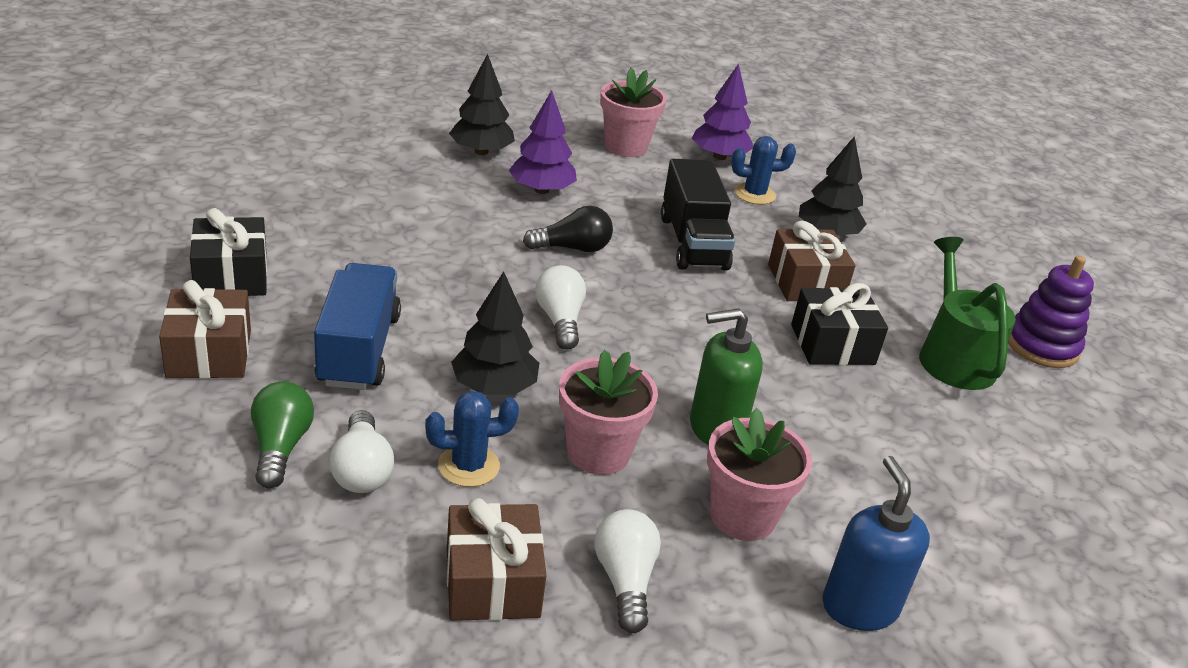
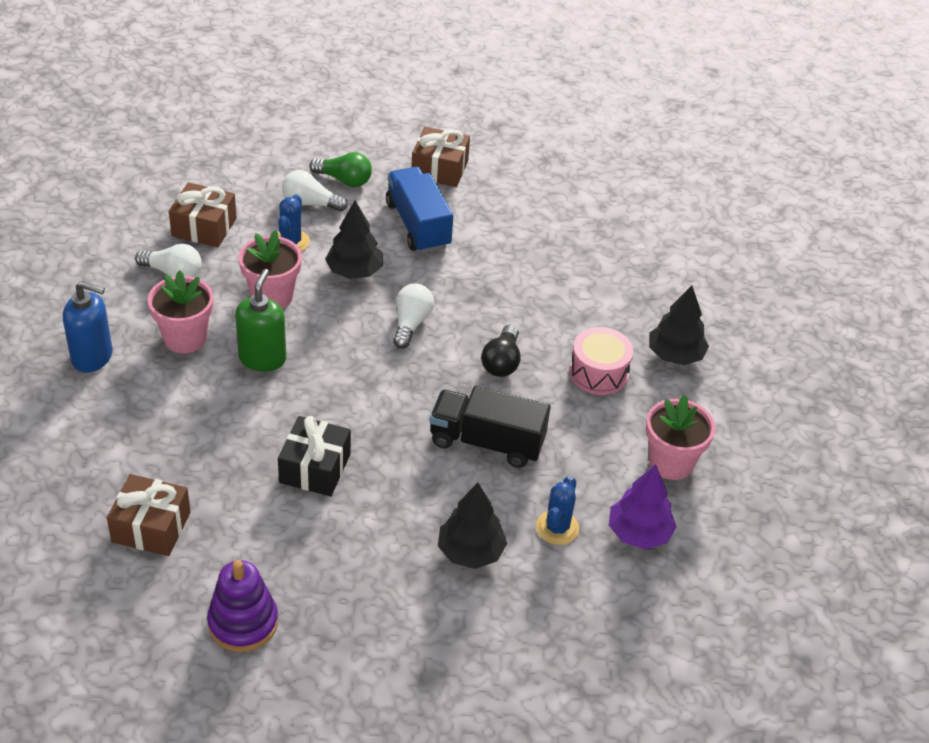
camera: 115 degrees right, 10 degrees up
black gift [190,208,267,296] -> none
blue truck [314,263,401,390] -> blue truck turned 135 degrees counterclockwise [386,167,453,253]
purple tree [509,90,577,194] -> pink drum [570,327,633,395]
white light bulb [535,265,586,350] -> white light bulb turned 90 degrees counterclockwise [393,283,434,349]
brown gift [768,221,856,301] -> brown gift moved to [107,474,191,556]
green watering can [919,237,1016,390] -> none

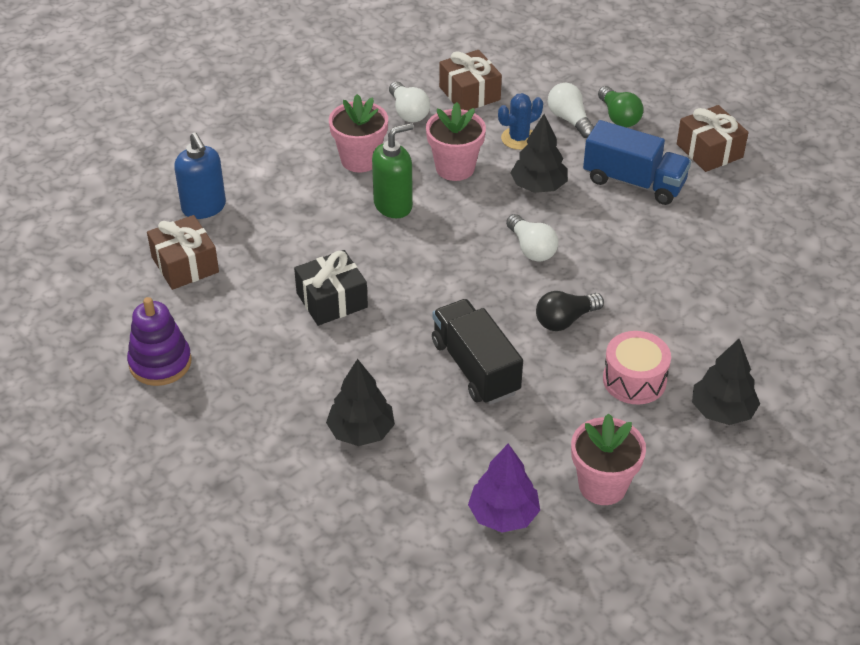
camera: 50 degrees right, 0 degrees up
blue soap dispenser [63,280,112,373] -> blue soap dispenser moved to [174,132,226,219]
blue truck [386,167,453,253] -> blue truck turned 90 degrees clockwise [583,120,691,205]
white light bulb [393,283,434,349] -> white light bulb turned 90 degrees clockwise [506,214,558,262]
blue cactus [536,476,579,545] -> none

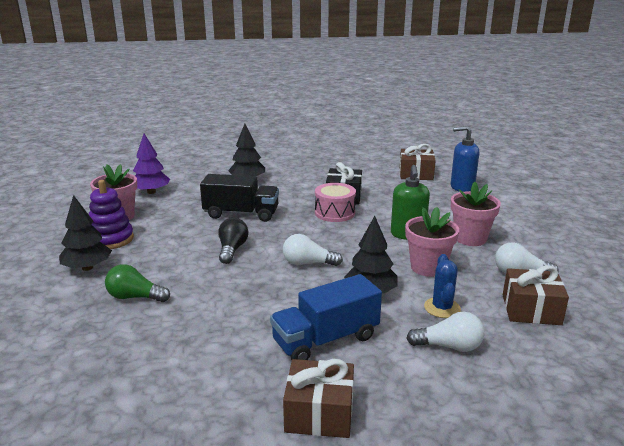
camera: 125 degrees right, 20 degrees down
purple stacking toy [127,297,192,386] -> purple stacking toy moved to [89,180,134,249]
green light bulb [598,86,644,128] -> green light bulb moved to [105,264,170,302]
pink drum [603,331,671,404] -> pink drum moved to [315,183,356,222]

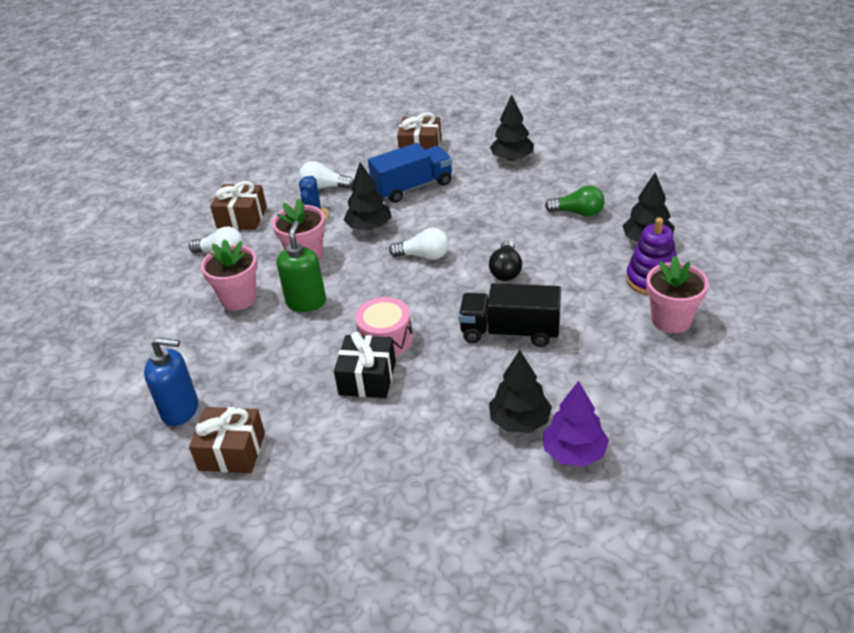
camera: 175 degrees left, 15 degrees up
purple tree [133,134,170,194] -> purple tree moved to [543,381,609,467]
none -> black tree [490,95,534,161]

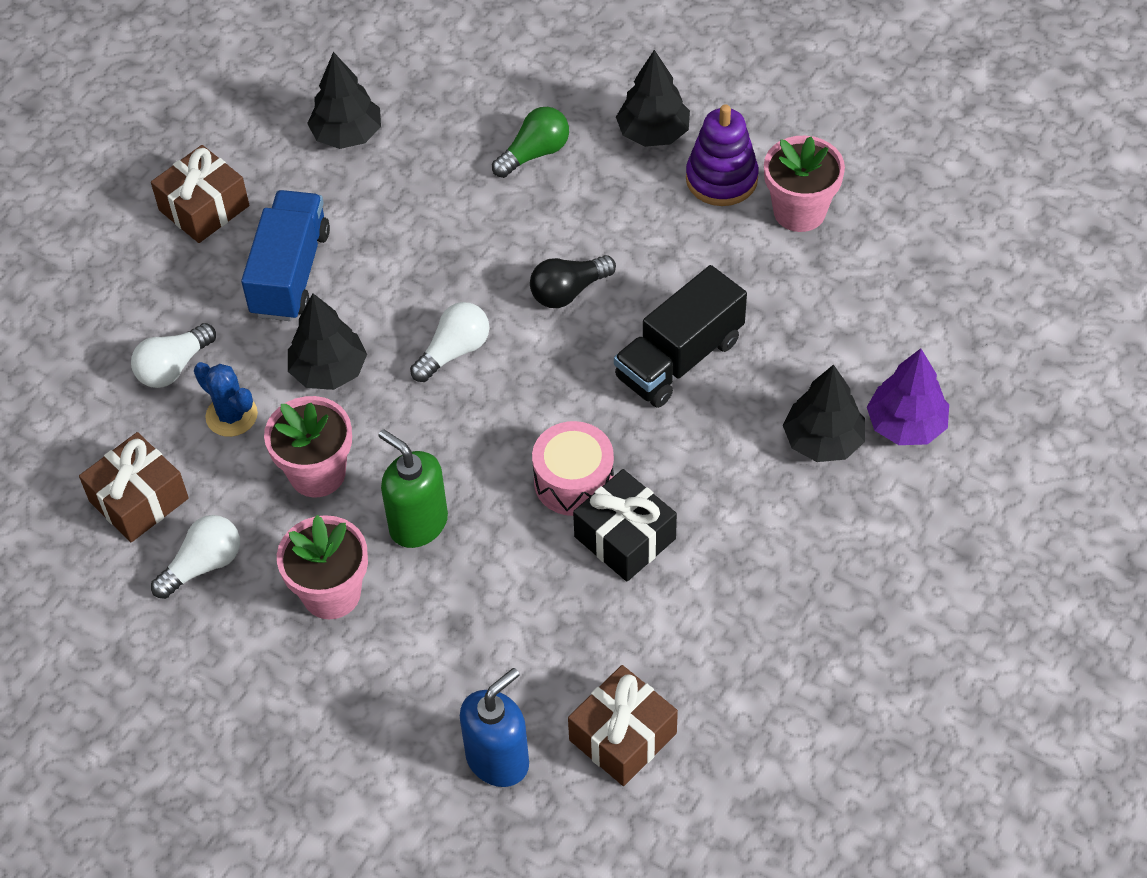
camera: 55 degrees left, 15 degrees up
black light bulb [489,240,522,281] -> black light bulb turned 105 degrees clockwise [530,255,616,308]

